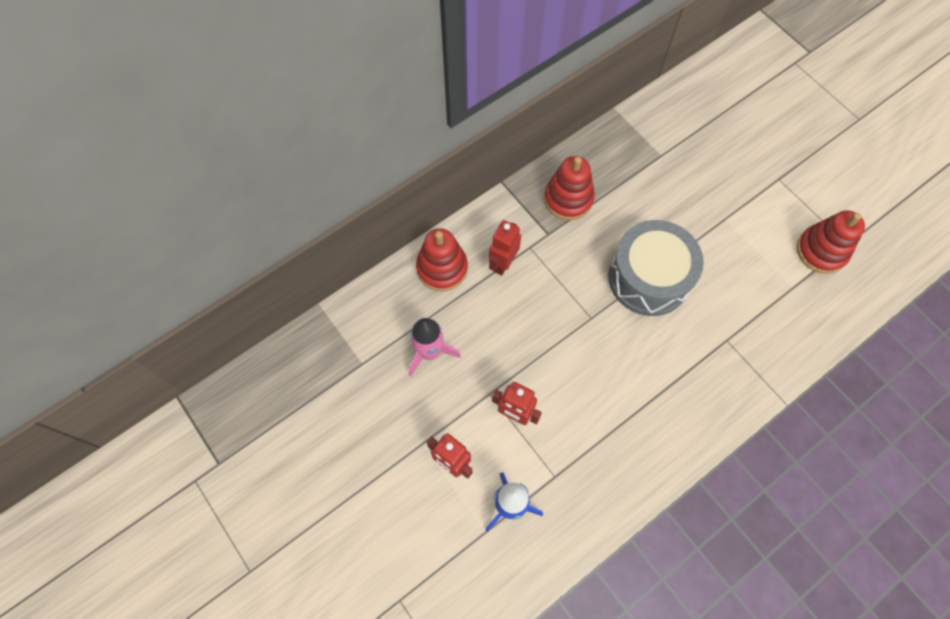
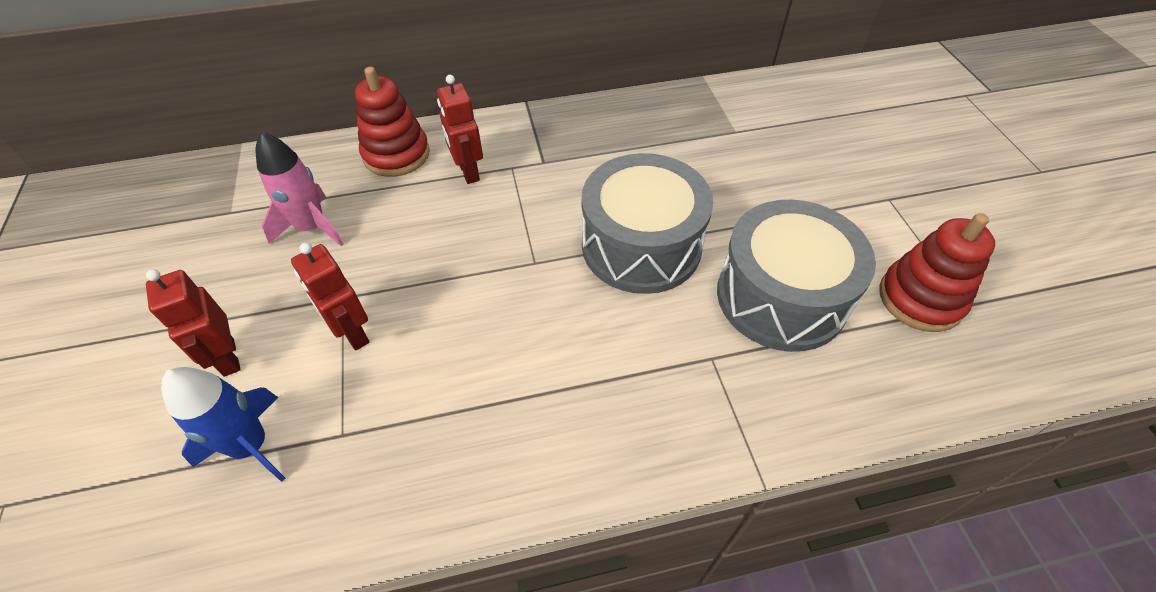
camera: 25 degrees right, 15 degrees down
red robot [489,220,521,276] -> red robot turned 75 degrees counterclockwise [437,75,483,184]
red stacking toy [544,156,595,220] -> none
none -> grey drum [717,200,876,352]

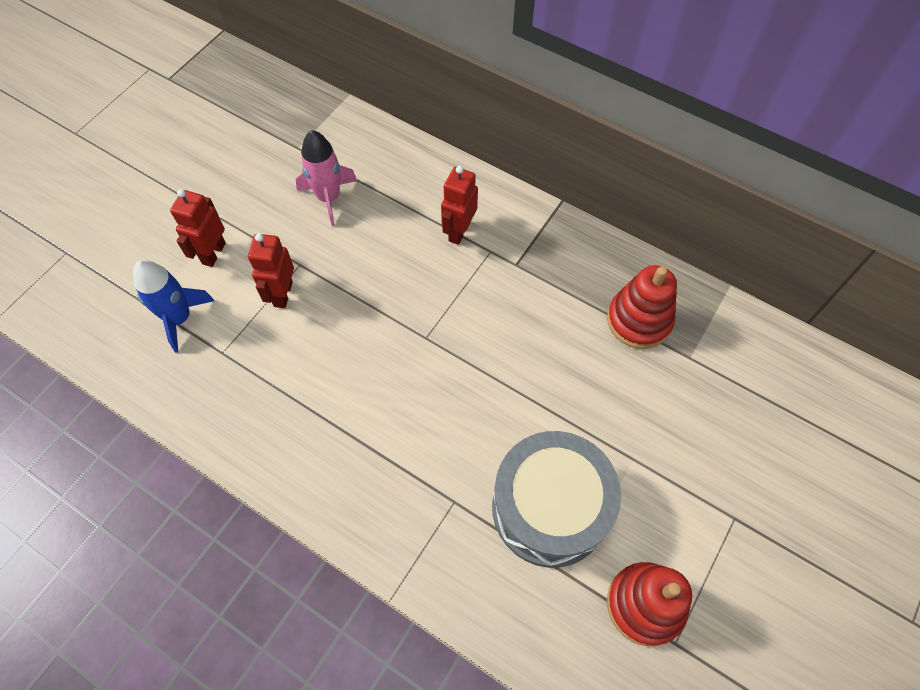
camera: 45 degrees right, 10 degrees up
red stacking toy [355,67,430,177] -> red stacking toy moved to [607,265,677,349]
grey drum [582,153,713,294] -> none

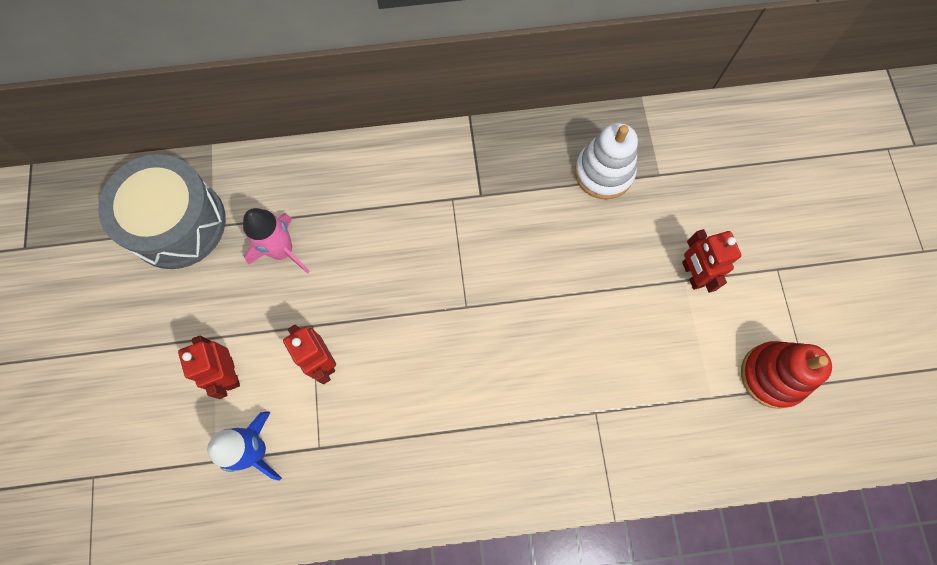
camera: 40 degrees left, 10 degrees up
red robot [441,166,478,245] -> red robot moved to [682,229,741,293]
grey drum [492,431,621,568] -> grey drum moved to [98,154,226,269]
red stacking toy [607,265,677,349] -> white stacking toy [575,123,638,199]

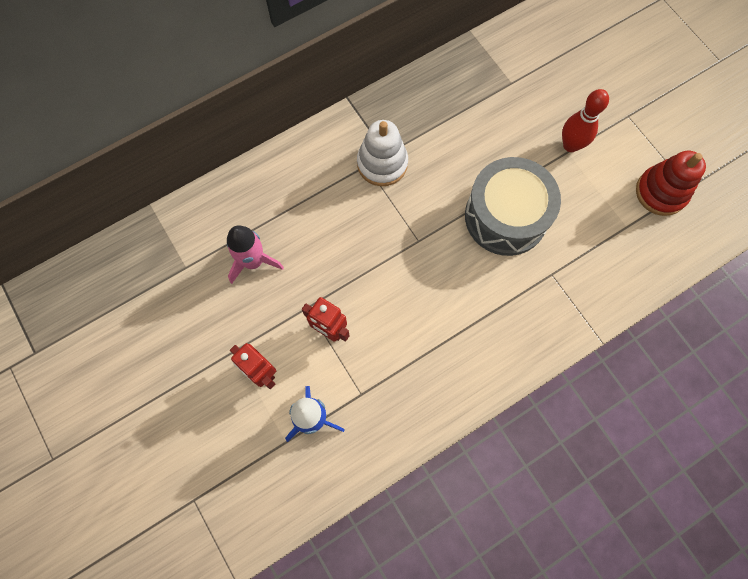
camera: 25 degrees left, 0 degrees up
grey drum [98,154,226,269] -> grey drum moved to [465,157,561,256]
white stacking toy [575,123,638,199] -> white stacking toy moved to [357,120,408,186]
red robot [682,229,741,293] -> red bowling pin [562,89,609,152]

